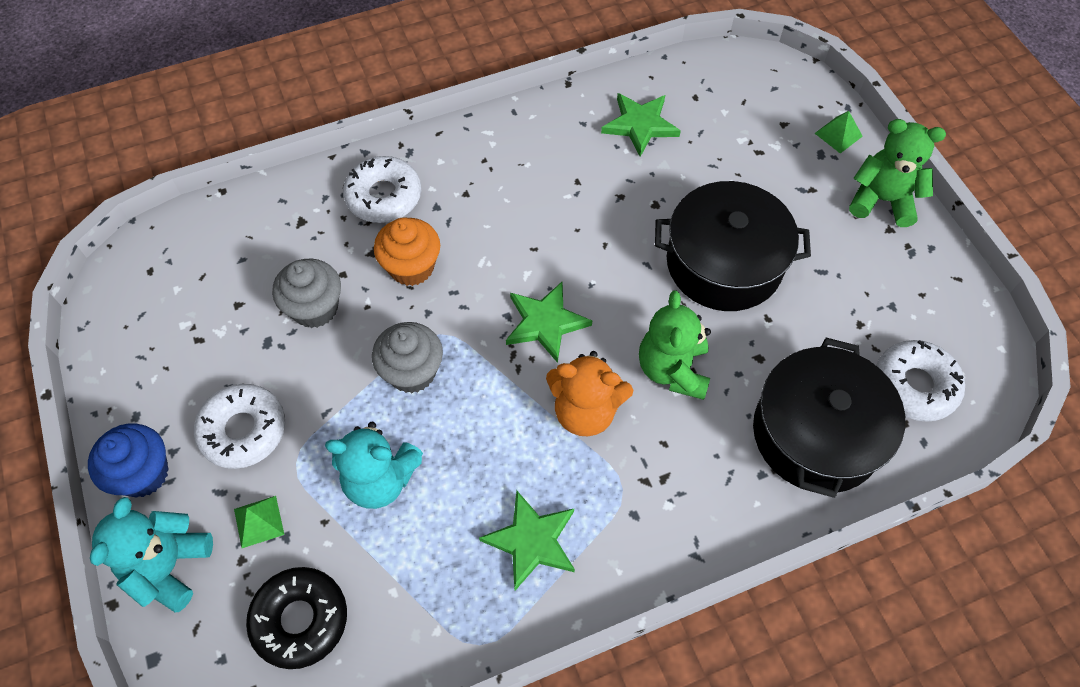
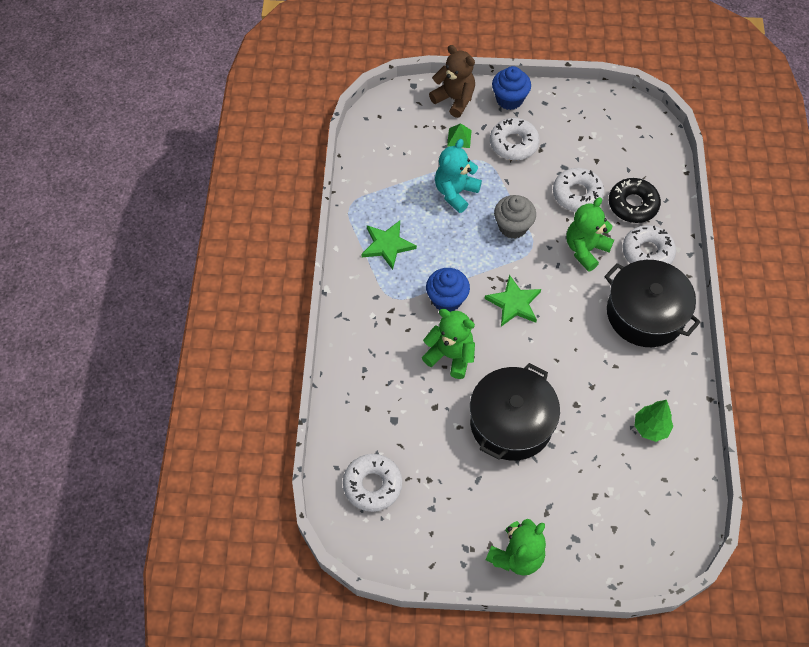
camera: 115 degrees right, 0 degrees up
turquoise teddy bear [90,497,213,613] -> brown teddy bear [429,45,475,118]
black donut [246,567,347,669] -> black donut moved to [609,178,661,223]
grey cupcake [272,259,341,328] -> white donut [553,168,605,212]
orange cupcake [374,218,440,286] -> green teddy bear [566,197,614,272]
orange teddy bear [546,351,633,436] -> blue cupcake [426,268,470,312]
green star [601,93,681,157] -> green tree [635,400,673,442]
black pot [753,338,905,498] -> black pot moved to [604,260,701,347]
green pyramid [815,111,863,153] -> none

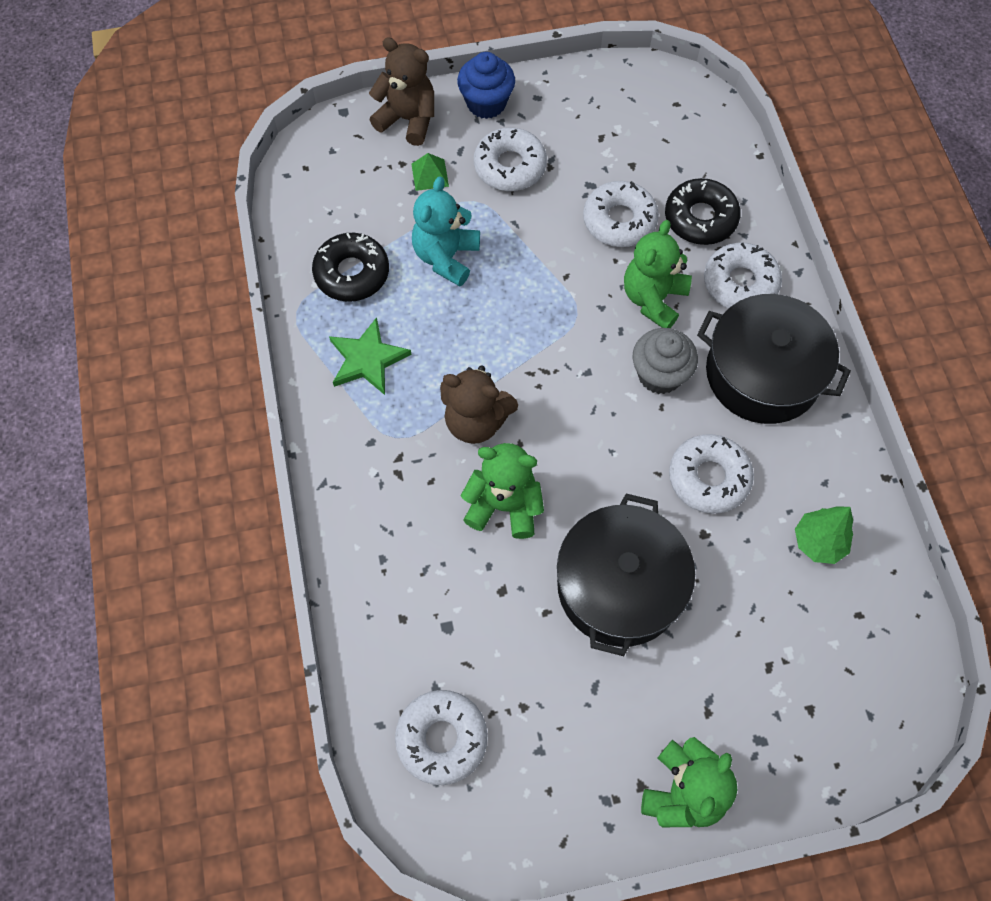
camera: 15 degrees left, 5 degrees up
blue cupcake [426,268,470,312] -> brown teddy bear [440,365,518,444]
green star [484,275,541,327] -> none
grey cupcake [494,195,536,239] -> grey cupcake moved to [633,328,698,394]
none -> black donut [312,233,389,302]
none -> white donut [669,434,754,514]

